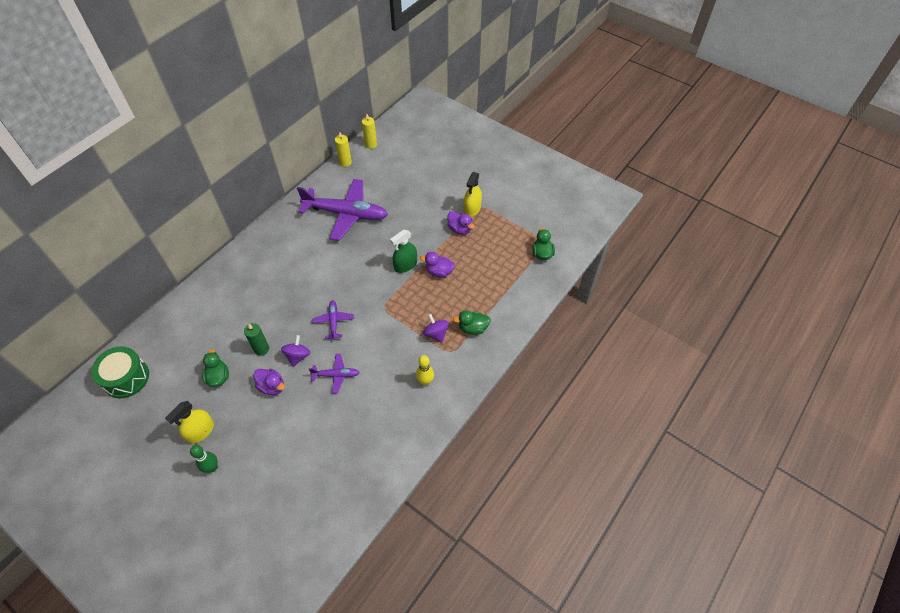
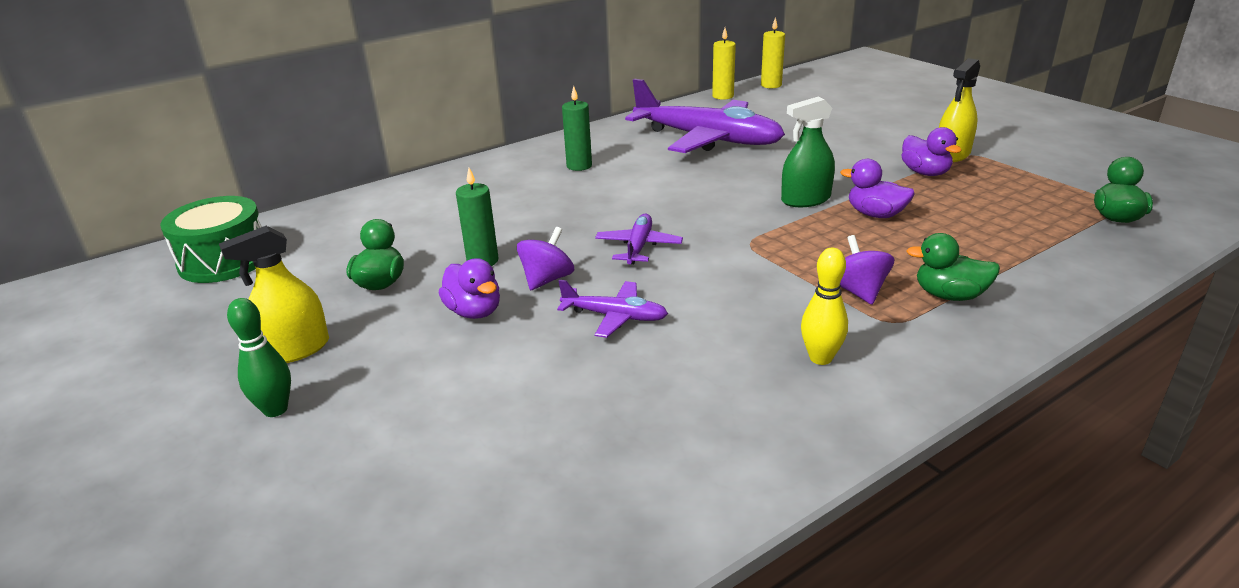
camera: 20 degrees right, 25 degrees down
none -> green candle [562,86,592,171]

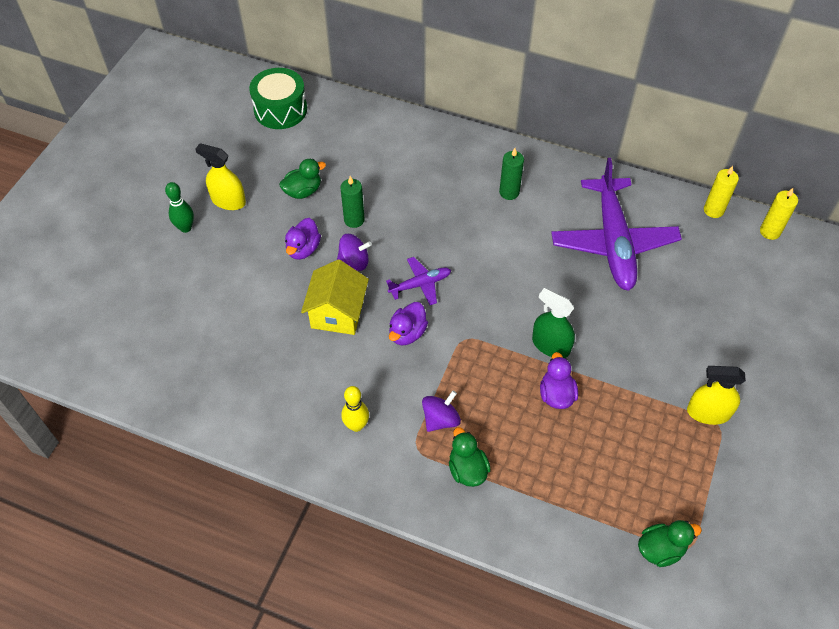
camera: 55 degrees right, 25 degrees up
purple plane [557,280,668,338] -> yellow house [301,259,369,335]
purple duck [901,127,962,176] -> purple duck moved to [389,302,428,345]

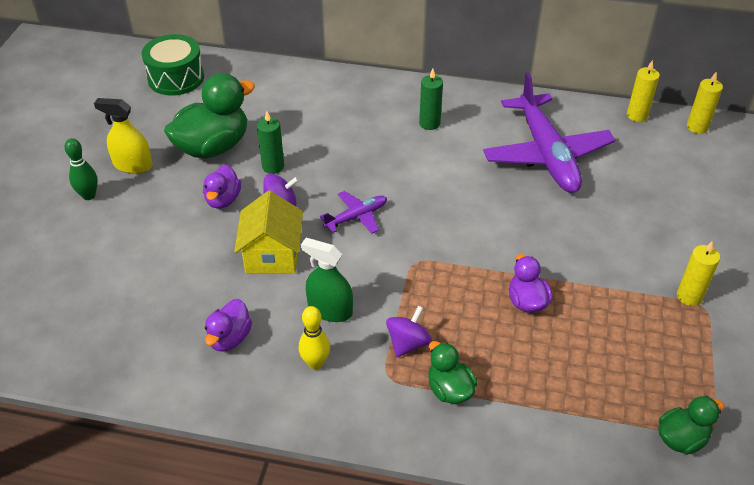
camera: 10 degrees left, 10 degrees down
green duck [279,159,326,199] -> green duck [164,73,255,159], size x1.87
purple duck [389,302,428,345] -> purple duck moved to [205,299,252,351]
green spray bottle [532,288,575,358] -> green spray bottle moved to [301,238,353,322]
yellow spray bottle [687,366,746,425] -> yellow candle [677,241,720,306]

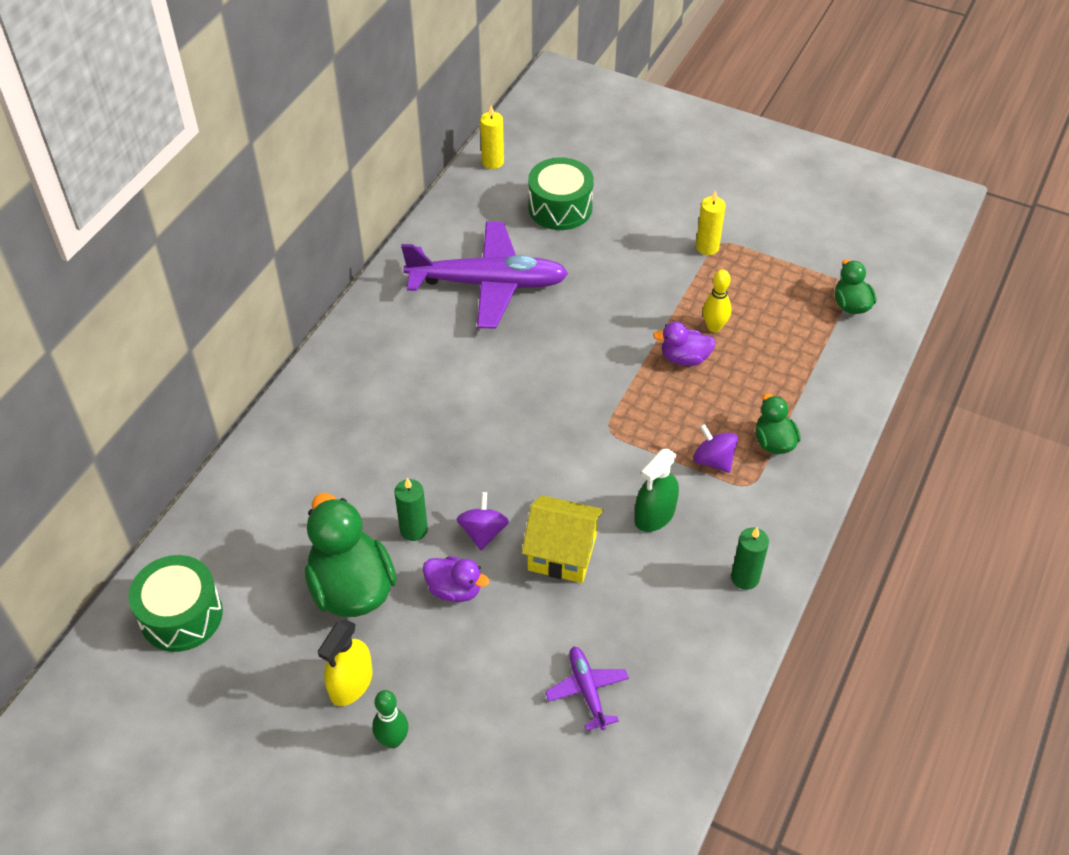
camera: 75 degrees left, 5 degrees up
purple duck [205,299,252,351] -> none
yellow bowling pin [299,306,330,370] -> yellow bowling pin moved to [703,270,731,332]
purple plane [320,191,387,234] -> purple plane moved to [545,646,629,731]
green candle [419,69,443,130] -> green candle moved to [731,527,769,590]
green duck [428,341,477,404] -> green duck turned 90 degrees clockwise [755,393,801,454]
yellow candle [627,60,660,122] -> none
none -> green drum [528,157,594,230]

